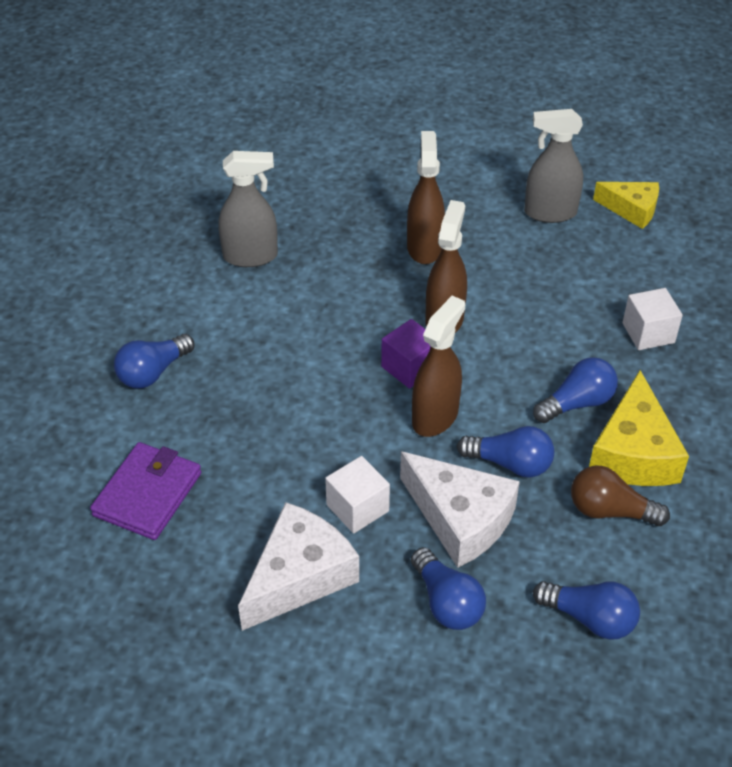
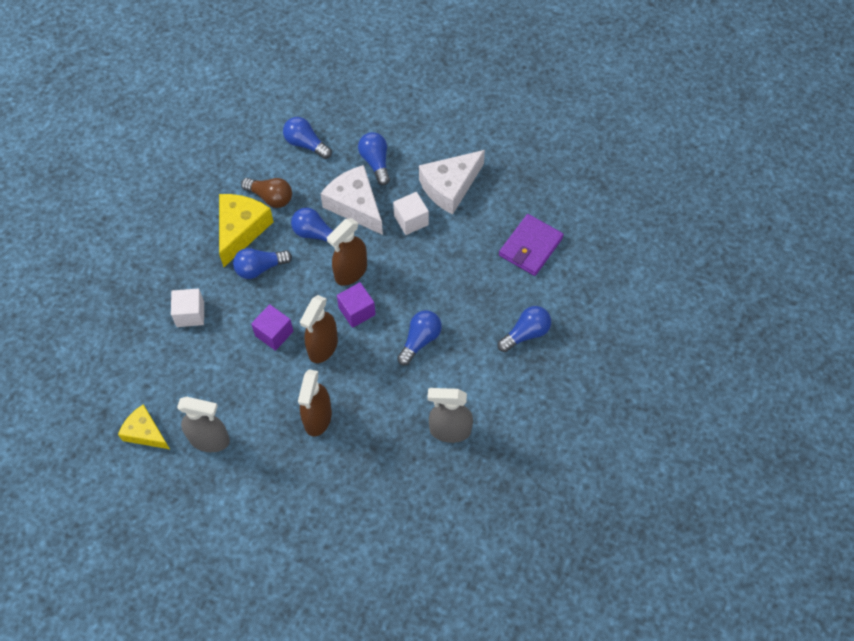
camera: 170 degrees left, 15 degrees up
none -> purple cube [251,304,293,351]
none -> blue light bulb [397,310,442,366]

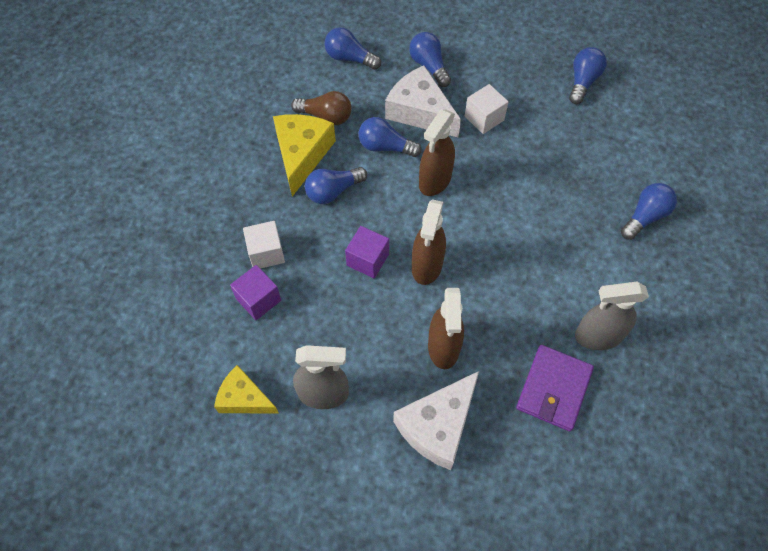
camera: 10 degrees left, 0 degrees up
purple cube [337,282,376,328] -> purple cube moved to [230,265,281,320]
blue light bulb [397,310,442,366] -> blue light bulb moved to [569,47,607,104]
white cheese [419,150,485,215] -> white cheese moved to [393,371,479,470]
purple wallet [499,214,564,276] -> purple wallet moved to [516,345,594,431]

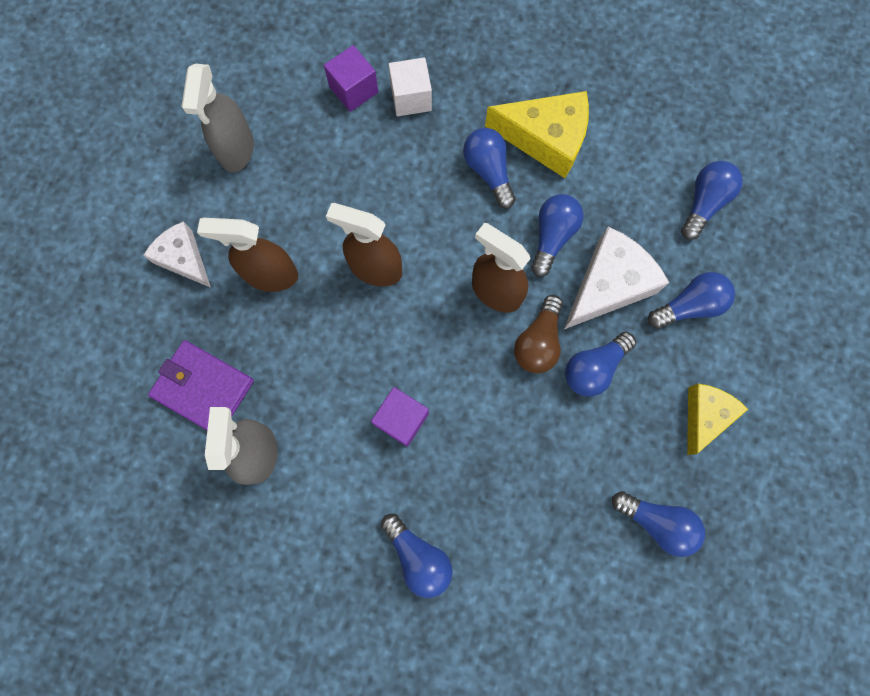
camera: 95 degrees right, 15 degrees up
yellow cheese [214,365,279,414] -> yellow cheese moved to [687,384,748,455]
brown light bulb [291,91,351,125] -> brown light bulb moved to [514,295,563,374]
purple cube [345,226,389,278] -> purple cube moved to [371,387,429,447]
white cheese [393,371,479,470] -> white cheese [143,221,211,288], size x0.64
white cube [465,84,508,134] -> blue light bulb [565,332,636,397]

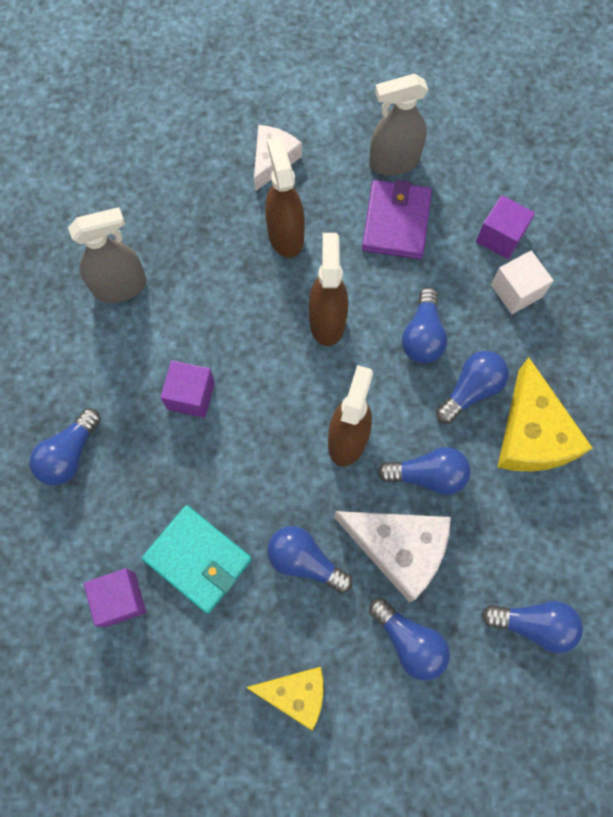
camera: 70 degrees right, 5 degrees down
purple wallet [148,340,254,430] -> purple wallet moved to [362,179,432,259]
brown light bulb [514,295,563,374] -> none
blue light bulb [612,491,705,557] -> blue light bulb moved to [402,288,448,364]
none -> purple cube [84,568,146,627]
none -> turquoise wallet [142,505,252,614]

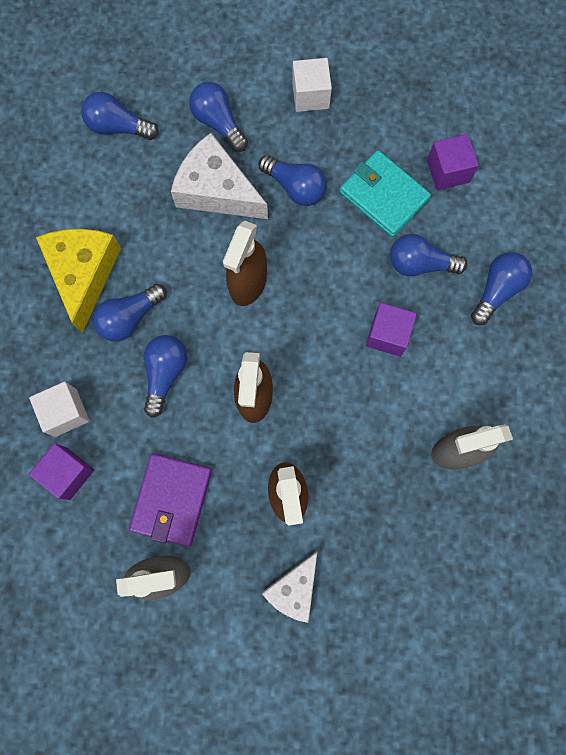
camera: 175 degrees left, 5 degrees up
yellow cheese [247,667,323,731] -> white cube [292,58,332,112]
blue light bulb [377,447,471,495] -> blue light bulb moved to [390,234,467,276]

